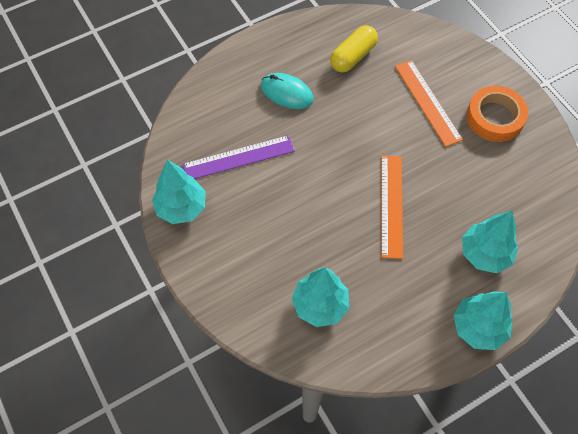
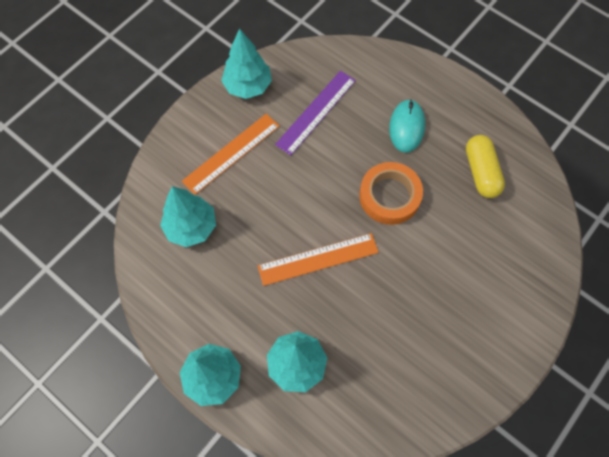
camera: 70 degrees right, 5 degrees up
purple ruler [182,135,295,179] -> purple ruler turned 75 degrees clockwise [275,71,356,155]
yellow capsule [330,25,378,72] -> yellow capsule turned 60 degrees clockwise [466,135,505,198]
orange ruler [395,60,463,147] -> orange ruler moved to [182,114,280,195]
orange tape [466,86,528,142] -> orange tape moved to [359,162,423,225]

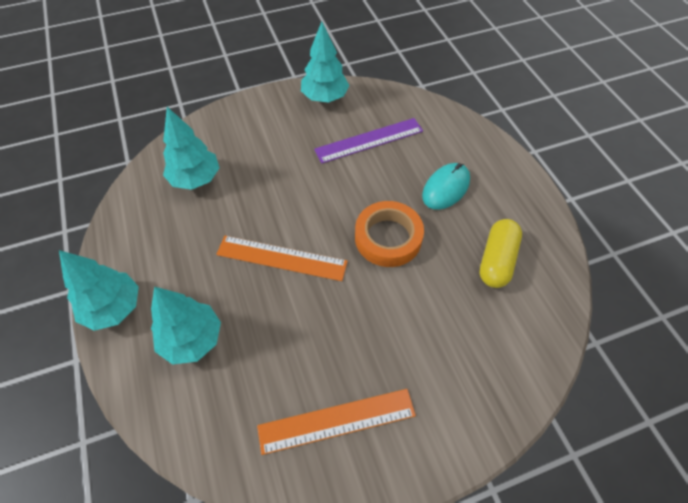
camera: 30 degrees right, 10 degrees down
orange ruler [182,114,280,195] -> orange ruler moved to [257,389,416,455]

